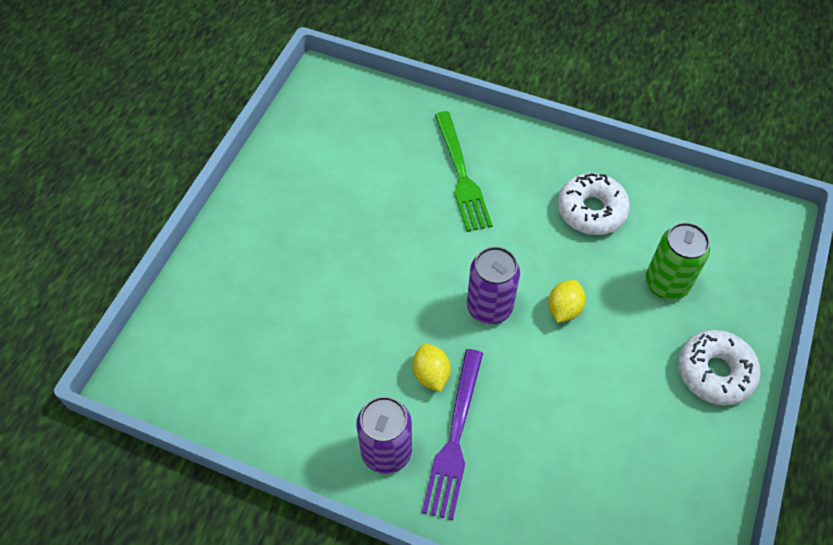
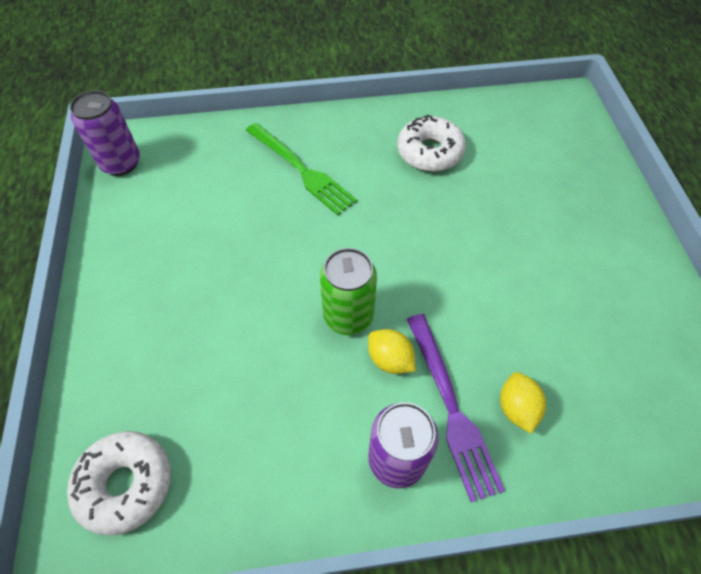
camera: 30 degrees left, 0 degrees up
purple can [467,247,520,324] -> purple can moved to [70,90,140,176]
yellow lemon [548,280,586,323] -> yellow lemon moved to [500,372,546,434]
green can [645,222,710,300] -> green can moved to [320,248,377,335]
white donut [678,330,761,406] -> white donut moved to [67,431,171,536]

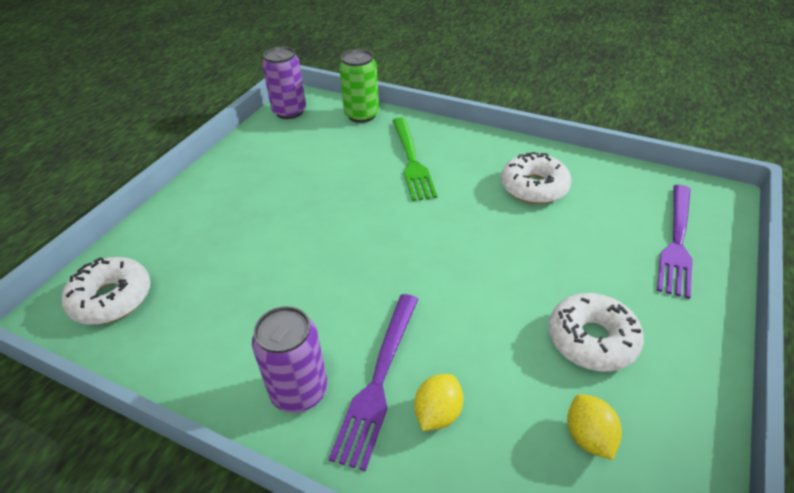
camera: 35 degrees right, 15 degrees down
green can [320,248,377,335] -> green can moved to [339,49,379,123]
yellow lemon [368,329,416,374] -> yellow lemon moved to [567,394,622,460]
none -> white donut [548,293,644,372]
none -> purple fork [657,185,693,299]

